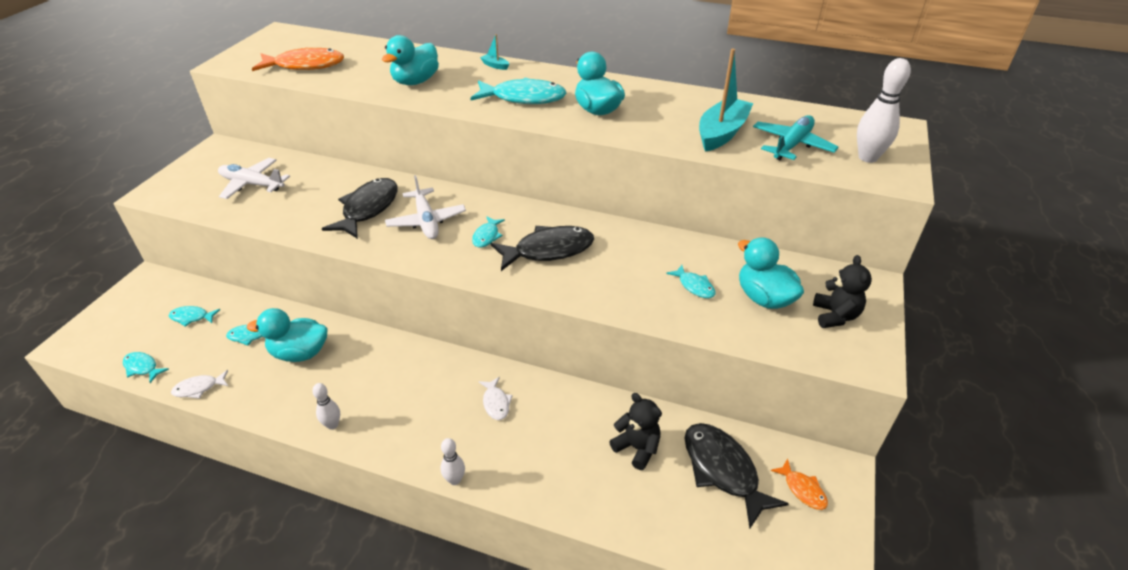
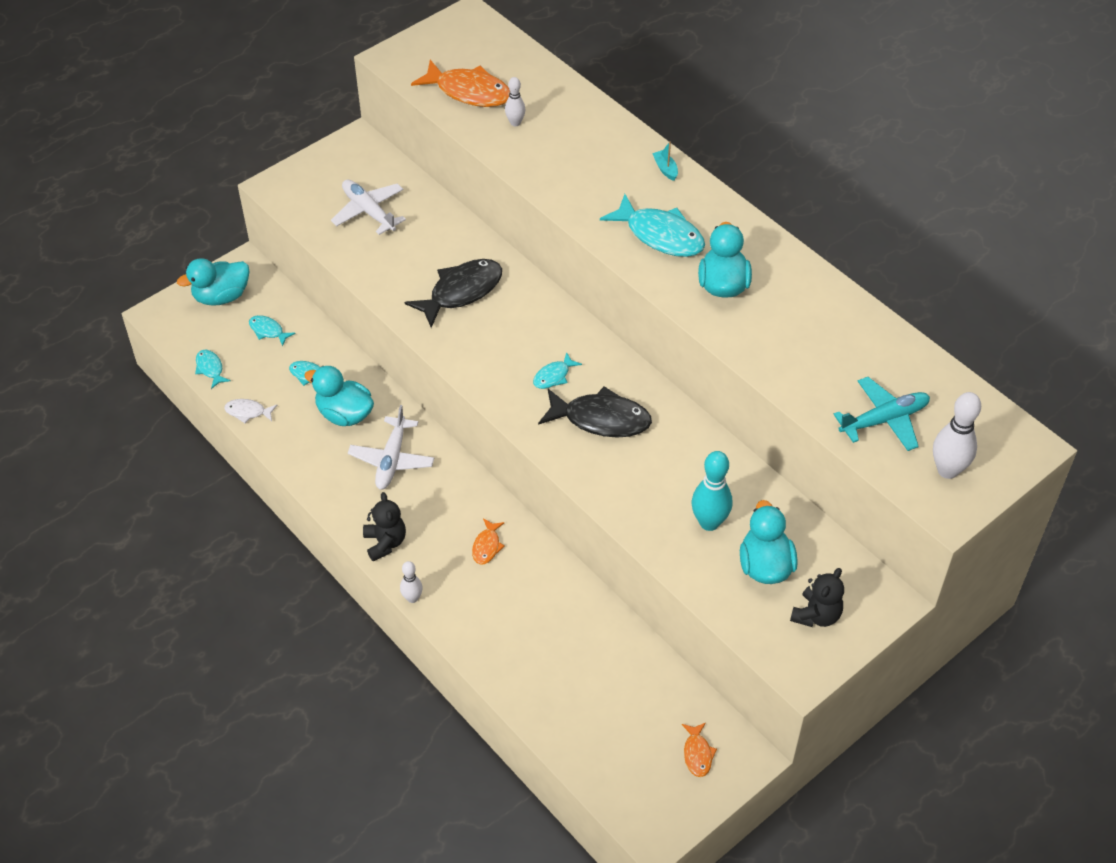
camera: 30 degrees right, 10 degrees up
white bowling pin [312,383,340,430] -> white bowling pin moved to [505,77,525,126]
turquoise duck [382,35,439,85] -> turquoise duck moved to [177,258,249,306]
white plane [385,175,466,239] -> white plane moved to [348,405,434,490]
white fish [479,377,513,420] -> orange fish [472,518,505,564]
black teddy bear [609,393,662,470] -> black teddy bear moved to [363,492,406,561]
turquoise fish [666,265,716,298] -> turquoise bowling pin [692,451,732,531]
black fish [685,423,789,528] -> none
turquoise boat [699,49,753,152] -> none

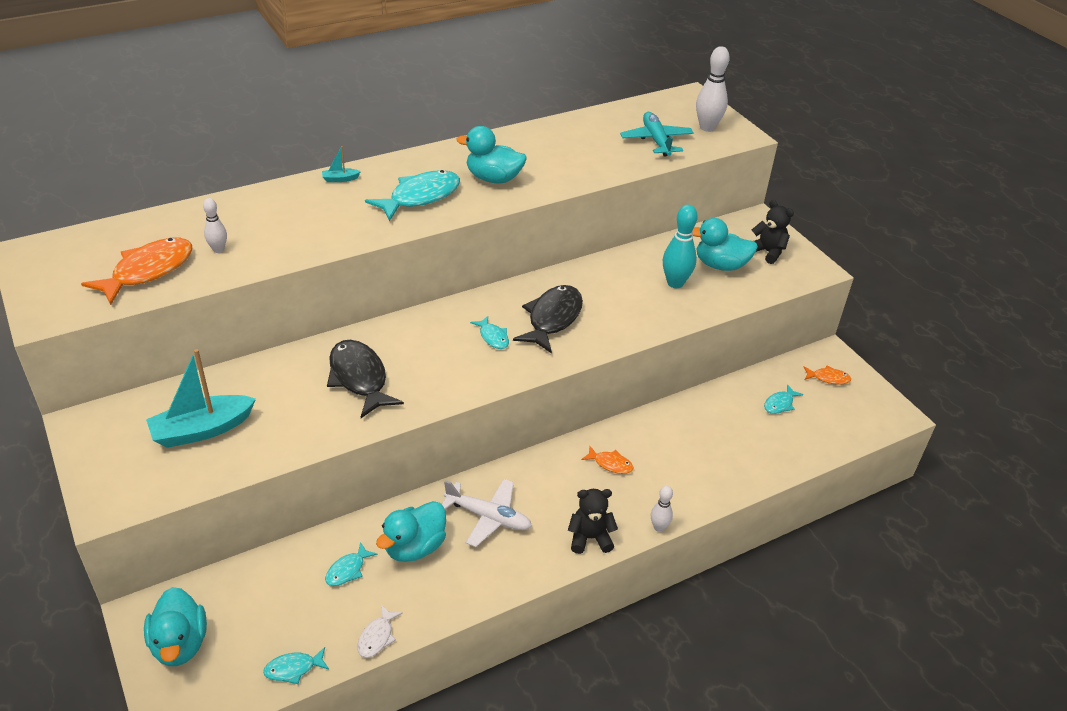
camera: 80 degrees left, 10 degrees down
turquoise fish [249,315,296,346] -> turquoise fish moved to [764,384,803,414]
white plane [331,180,406,235] -> turquoise boat [146,349,256,448]

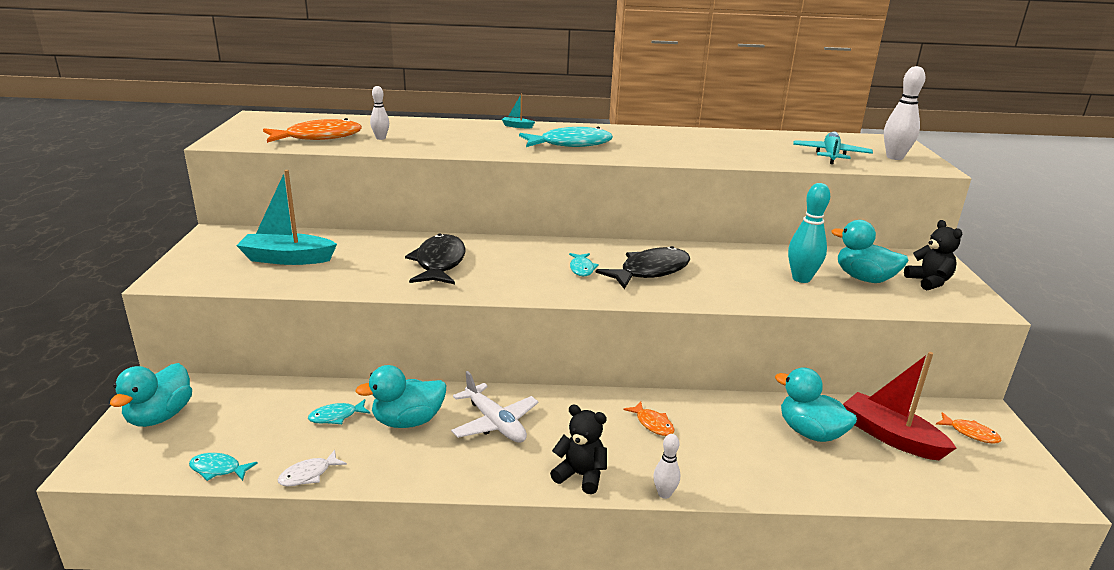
camera: 30 degrees right, 15 degrees down
turquoise duck [456,126,526,183] -> turquoise duck moved to [775,368,857,442]
turquoise fish [764,384,803,414] -> red boat [843,352,956,460]

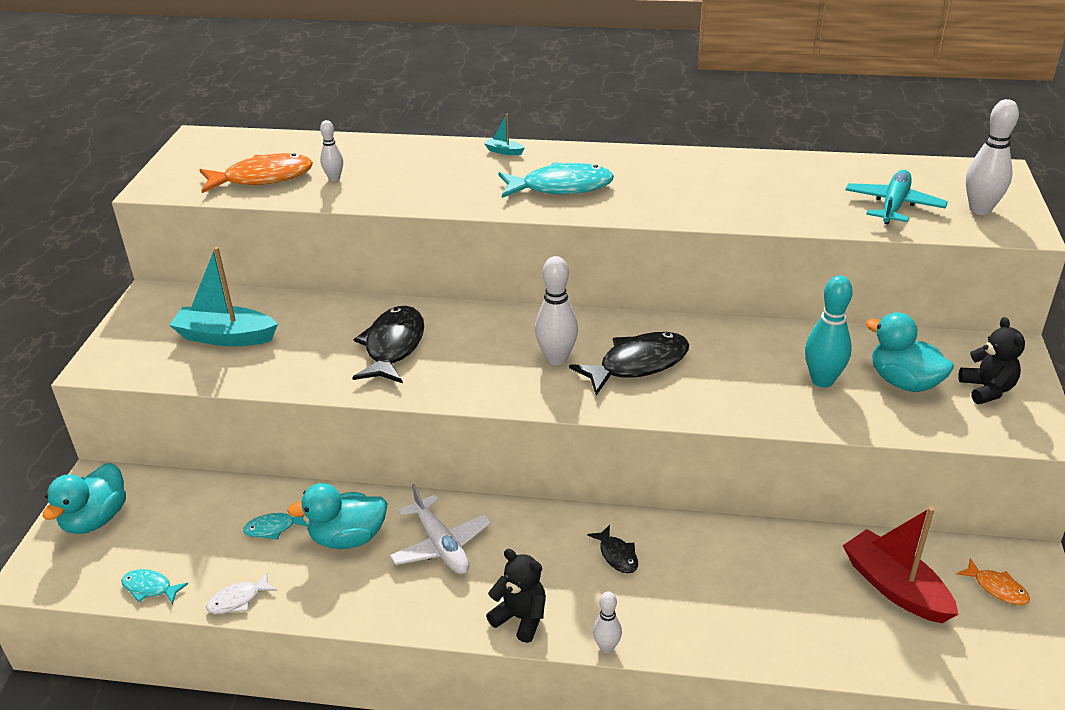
camera: 10 degrees right, 10 degrees up
turquoise fish [569,253,599,276] -> white bowling pin [535,256,578,365]
orange fish [623,401,674,436] -> black fish [587,525,638,573]
turquoise duck [775,368,857,442] -> none

